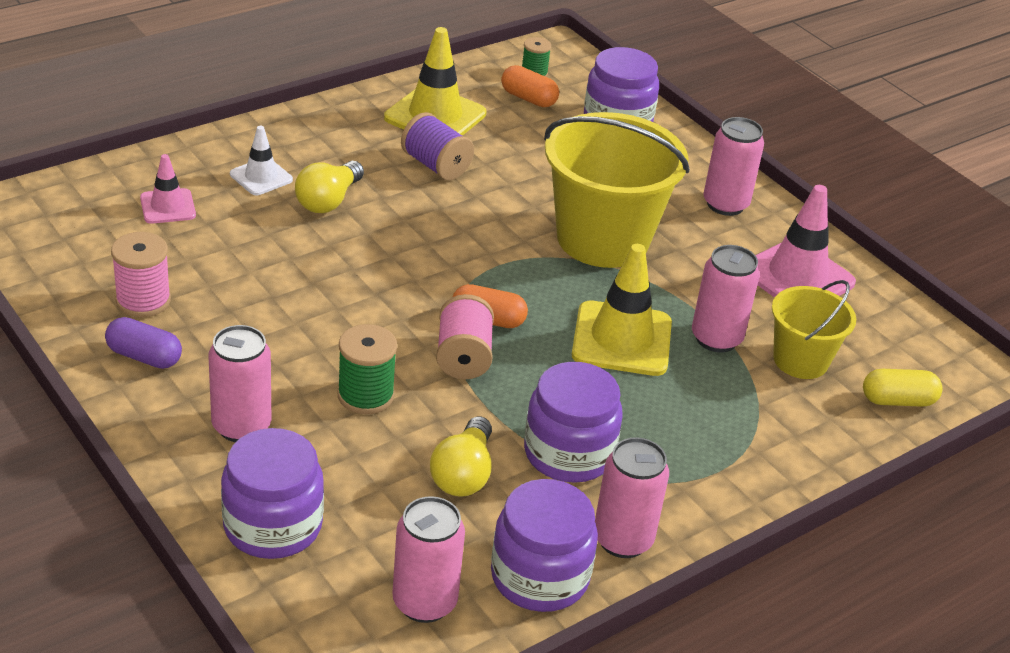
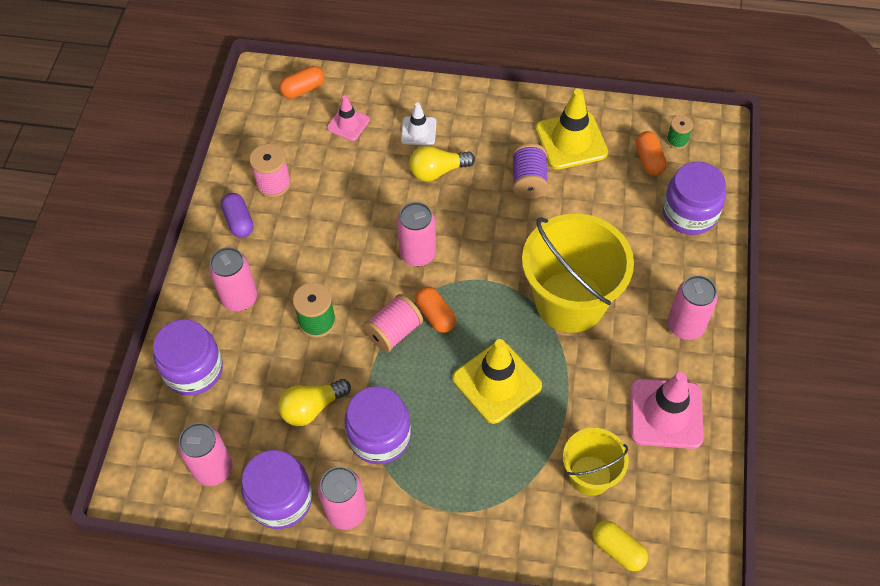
camera: 50 degrees right, 20 degrees up
pink can [692,245,760,352] -> pink can moved to [397,202,436,267]
none -> orange capsule [279,66,324,99]

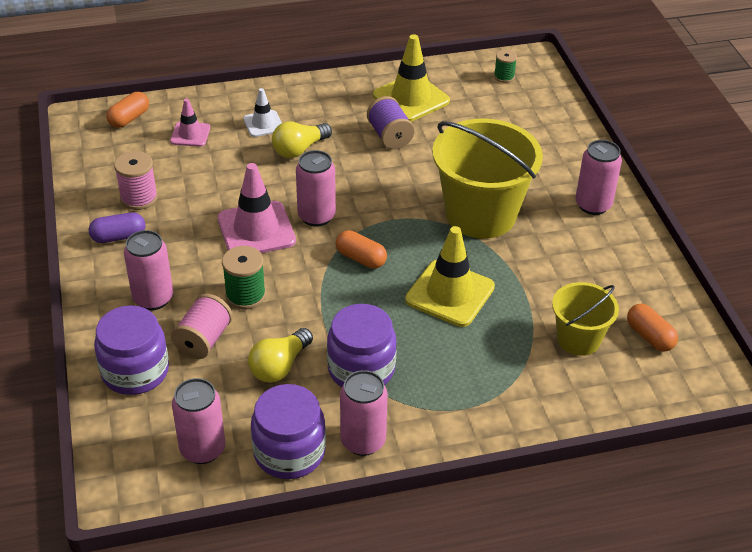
camera: 25 degrees left, 15 degrees down
purple capsule [221,193,253,238] -> purple capsule turned 60 degrees counterclockwise [89,212,145,243]
pink spool [363,294,423,352] -> pink spool moved to [171,294,233,359]
yellow capsule [592,520,648,571] -> none
pink traffic cone [631,372,704,449] -> pink traffic cone moved to [218,163,296,253]
orange capsule [636,131,667,176] -> orange capsule moved to [627,304,678,352]
purple jar [663,162,726,235] -> none

